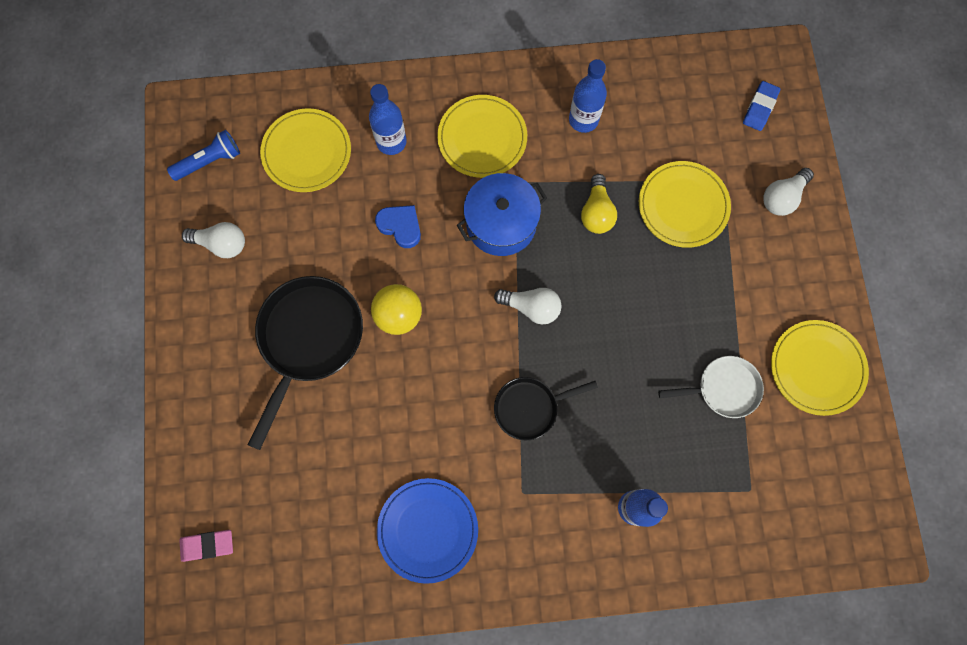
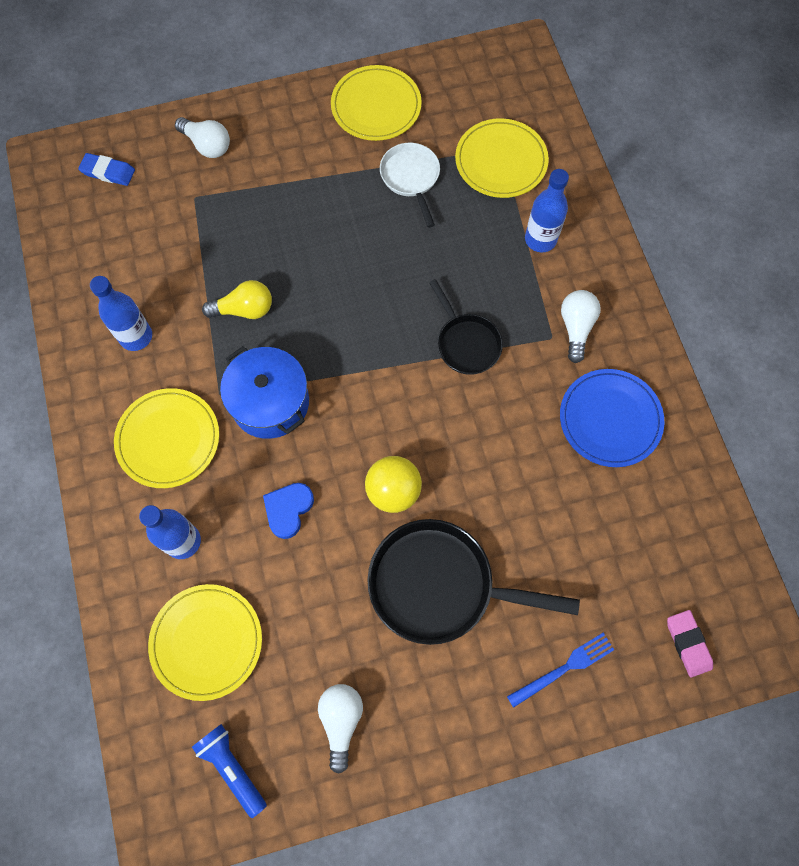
camera: 100 degrees left, 5 degrees down
white light bulb [494,288,562,324] -> white light bulb moved to [561,290,601,363]
yellow plate [639,161,731,248] -> yellow plate moved to [455,118,549,198]
none -> blue fork [507,632,614,708]

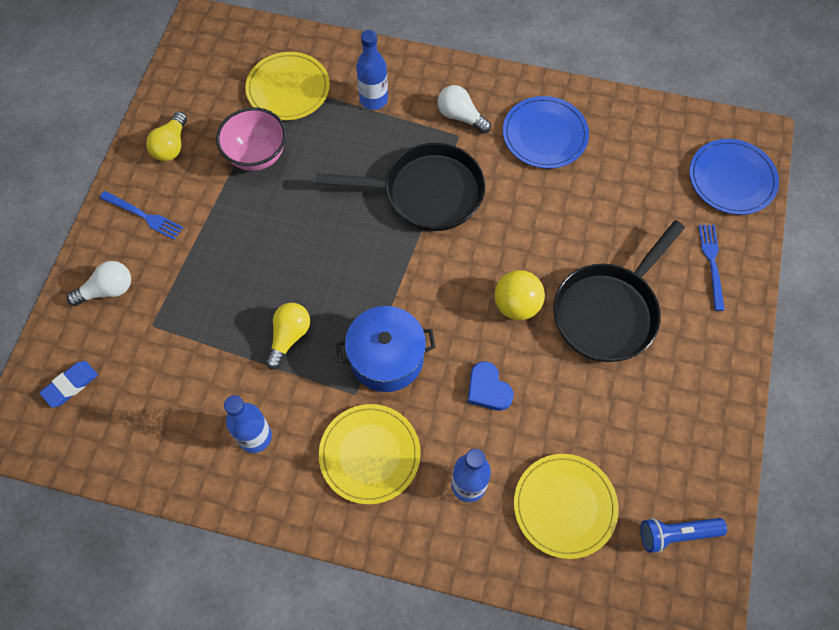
camera: 60 degrees left, 5 degrees down
white light bulb [318,684,363,774] -> none
yellow plate [331,65,422,141] -> yellow light bulb [146,111,187,161]
white pan [380,143,440,227] -> pink bowl [216,107,286,171]
black pan [429,279,503,375] -> black pan [316,143,485,231], size x1.72
pink eraser [667,610,713,677] -> blue plate [689,139,779,215]
none -> blue fork [99,191,183,240]

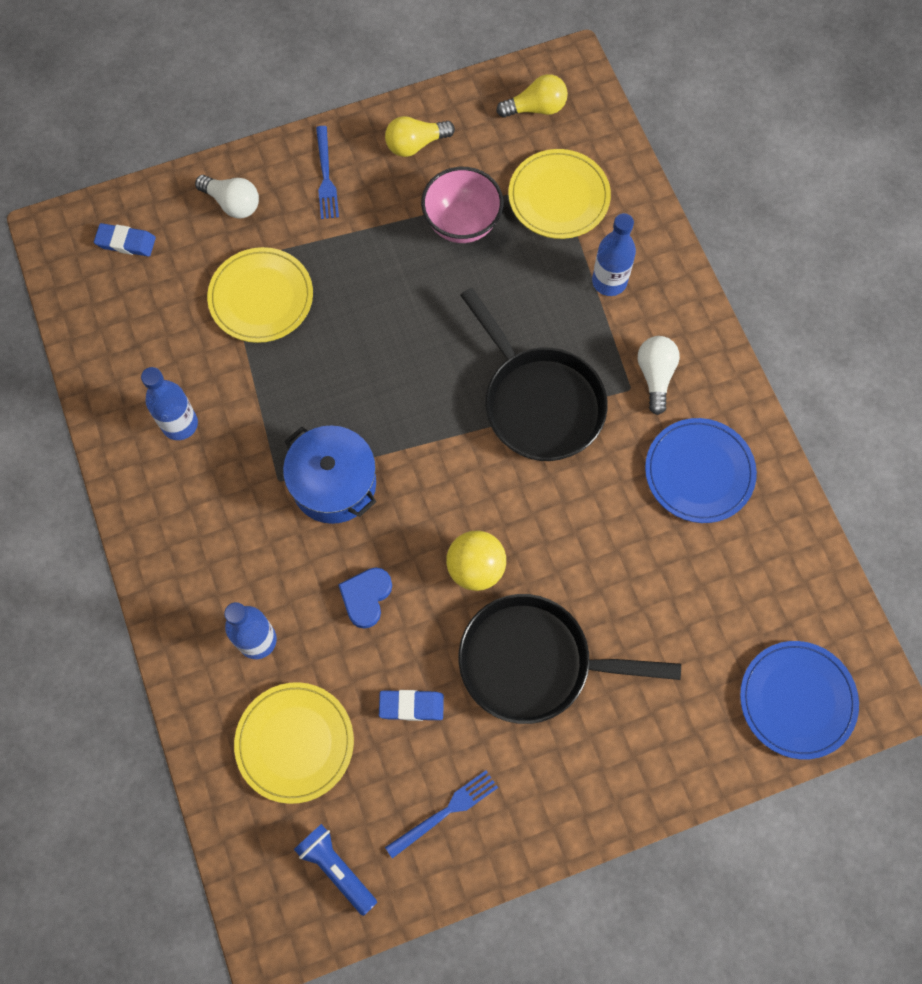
camera: 55 degrees right, 5 degrees up
yellow light bulb [266,303,310,369] -> yellow light bulb moved to [496,74,568,118]
yellow plate [319,404,421,505] -> yellow plate moved to [207,247,313,343]
blue fork [698,225,725,311] -> blue fork moved to [385,770,498,859]
none -> blue eraser [379,690,444,721]

